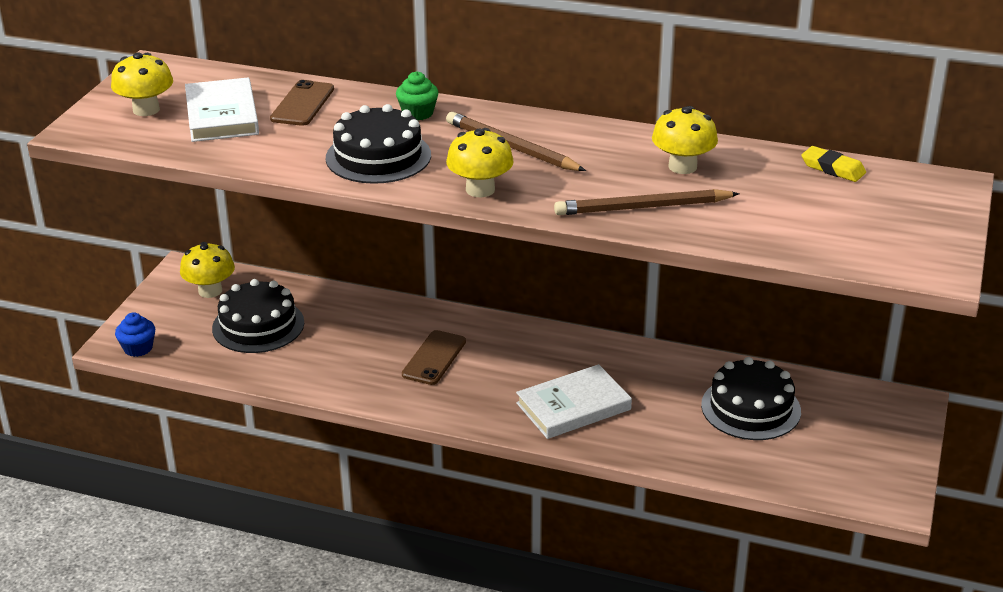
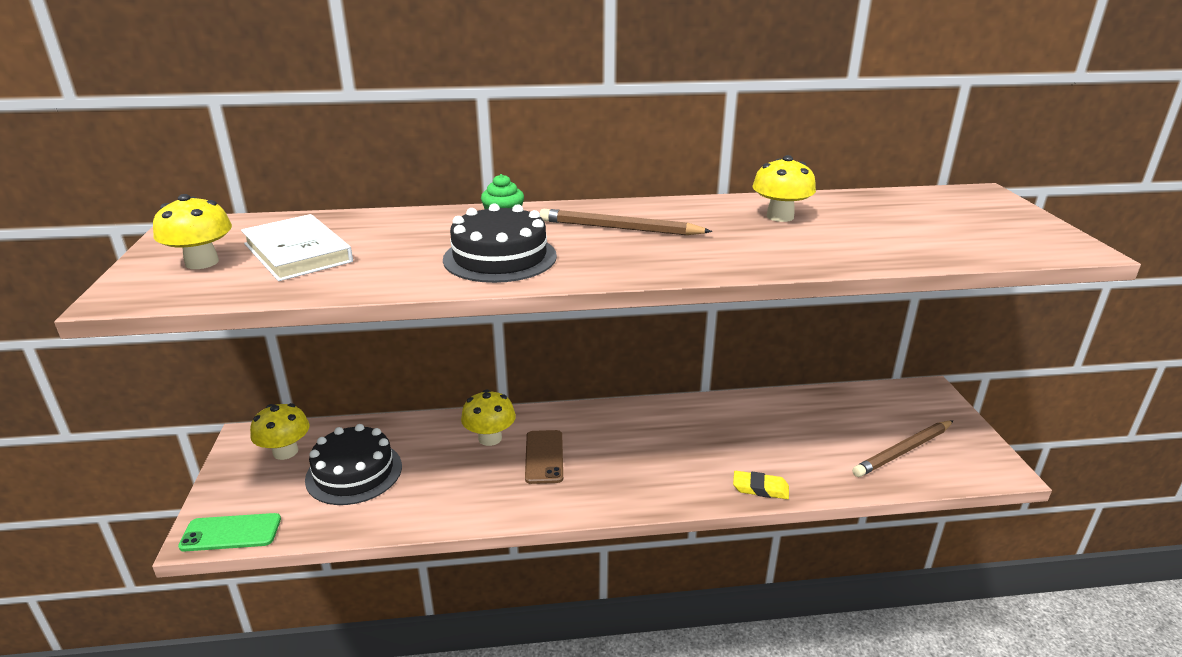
camera: 25 degrees left, 5 degrees down
blue cupcake [115,312,155,357] -> green phone [178,513,281,552]
brown phone [270,80,334,126] -> none
yellow mushroom [446,128,514,197] -> yellow mushroom moved to [461,389,516,446]
white book [516,364,632,439] -> none
brown pencil [554,189,740,215] -> brown pencil moved to [852,420,953,477]
black cake [701,357,801,440] -> none
yellow eraser [801,146,866,182] -> yellow eraser moved to [733,471,789,499]

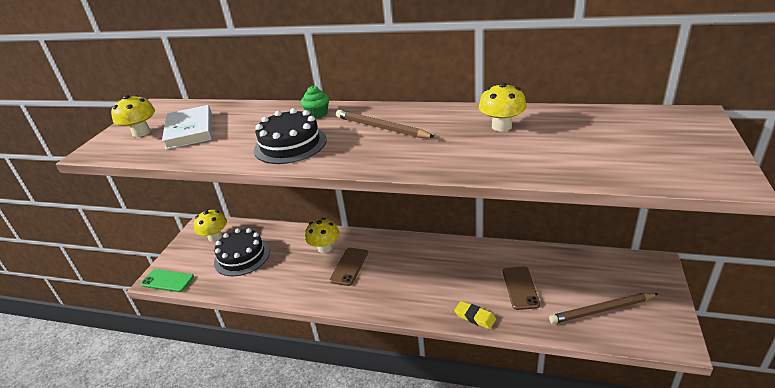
camera: 25 degrees right, 5 degrees up
none -> brown phone [503,267,540,310]

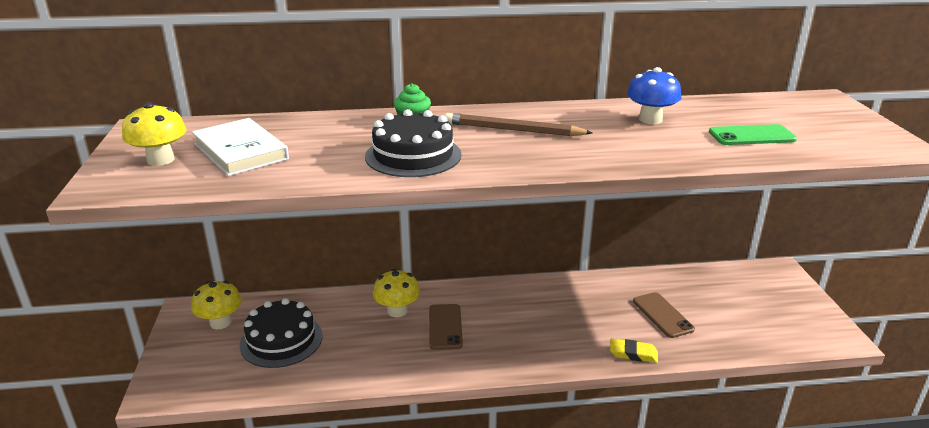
camera: 25 degrees left, 5 degrees down
green phone [141,269,194,292] -> green phone moved to [709,124,797,145]
yellow mushroom [479,82,527,132] -> blue mushroom [627,67,681,124]
brown pencil [549,293,659,324] -> none

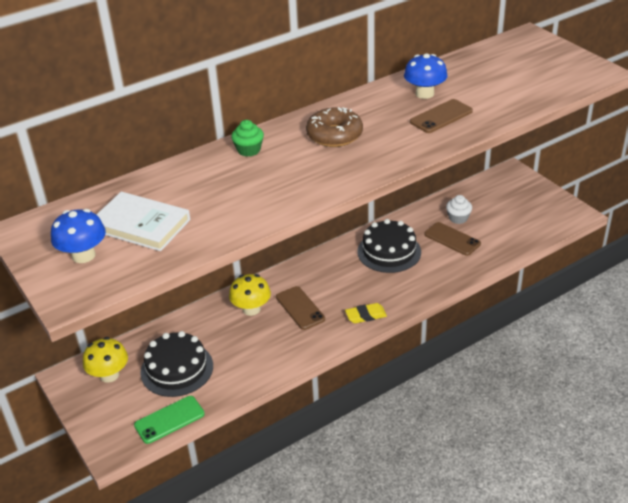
camera: 25 degrees left, 10 degrees up
yellow mushroom [122,102,187,166] -> blue mushroom [51,209,106,263]
black cake [365,109,462,177] -> black cake moved to [357,219,421,273]
brown pencil [445,113,593,136] -> brown donut [306,107,363,147]
yellow eraser [610,338,658,363] -> yellow eraser moved to [345,303,387,323]
green phone [709,124,797,145] -> green phone moved to [134,396,205,444]
none -> brown phone [410,99,473,133]
none -> white cupcake [446,195,472,224]

